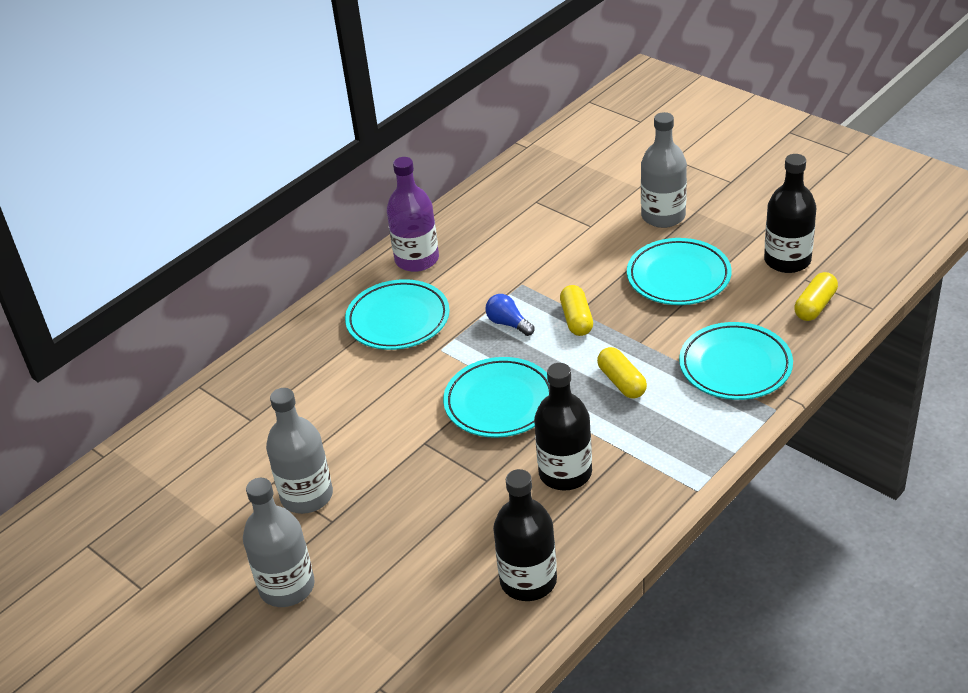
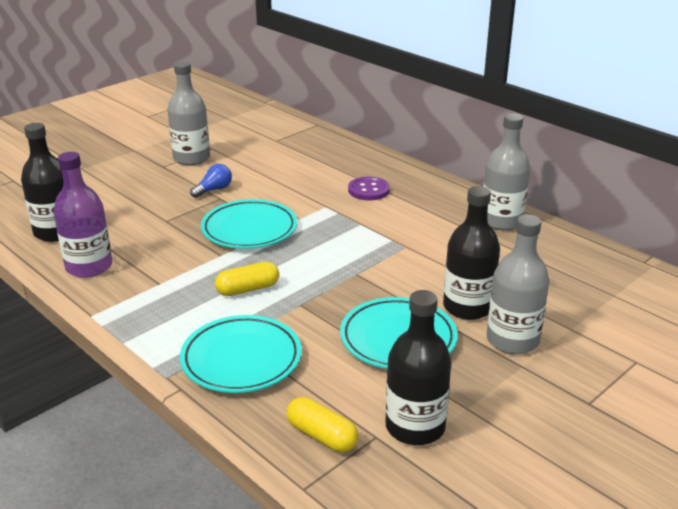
camera: 90 degrees right, 10 degrees down
grey bottle [243,478,315,607] -> grey bottle moved to [483,113,530,230]
turquoise plate [345,279,450,350] -> purple button [348,177,390,200]
purple bottle [387,157,439,272] -> purple bottle moved to [53,152,112,278]
blue light bulb [485,294,534,336] -> blue light bulb moved to [190,164,232,198]
black bottle [534,363,592,490] -> black bottle moved to [443,186,500,320]
yellow capsule [560,285,593,336] -> none

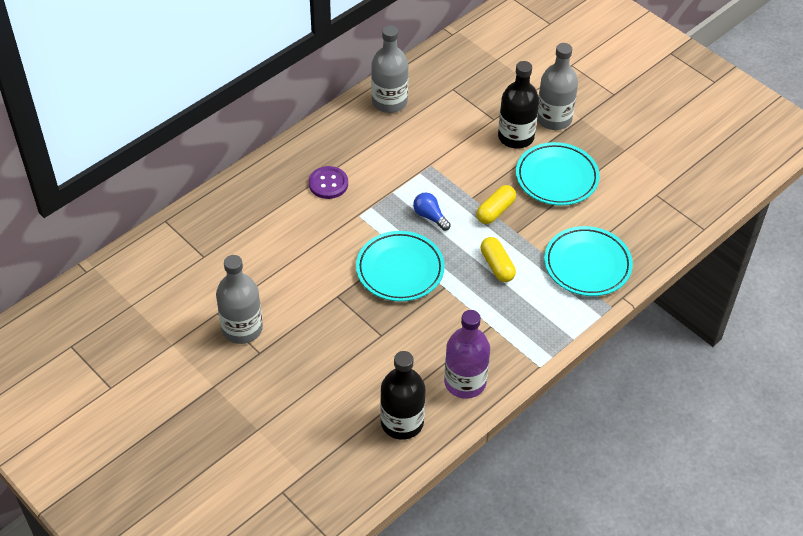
camera: 90 degrees left, 20 degrees up
blue light bulb [190,164,232,198] -> blue light bulb moved to [413,192,451,231]
yellow capsule [287,397,358,452] -> yellow capsule moved to [476,185,516,224]
black bottle [386,290,451,445] -> none

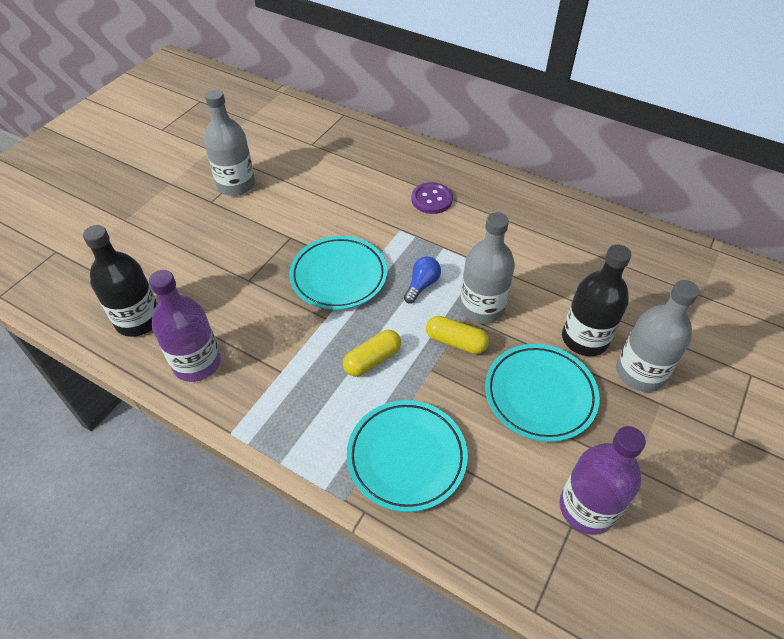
camera: 75 degrees right, 0 degrees up
grey bottle [371,26,408,113] -> grey bottle moved to [460,212,515,324]
none -> purple bottle [560,426,646,535]

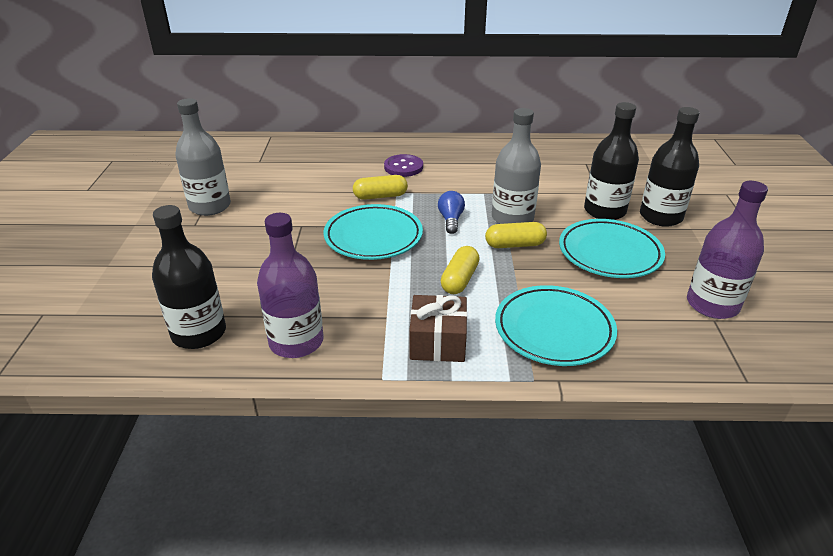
camera: 30 degrees left, 15 degrees down
grey bottle [616,280,700,392] -> black bottle [640,107,700,227]
none -> yellow capsule [353,175,408,200]
none -> brown gift [409,295,467,362]

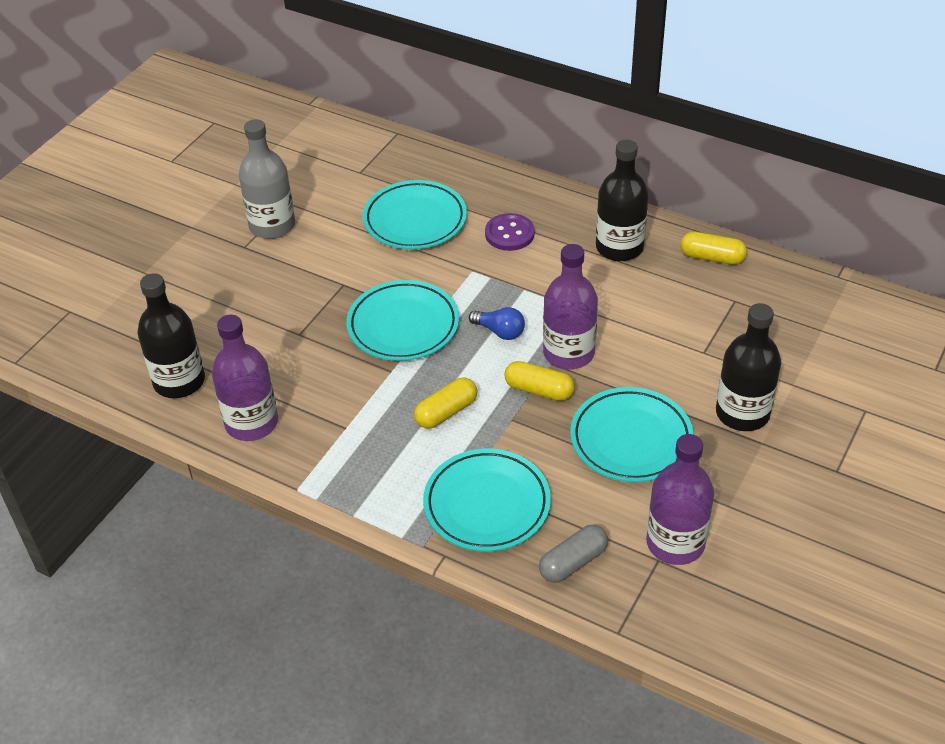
camera: 30 degrees right, 10 degrees up
yellow capsule [353,175,408,200] -> yellow capsule moved to [680,232,747,265]
brown gift [409,295,467,362] -> none
blue light bulb [438,191,465,234] -> blue light bulb turned 90 degrees clockwise [469,307,525,340]
grey bottle [492,108,541,224] -> purple bottle [543,244,598,369]
black bottle [584,102,639,220] -> black bottle moved to [596,140,649,261]
none -> turquoise plate [363,180,467,249]
none -> grey capsule [539,525,608,583]

